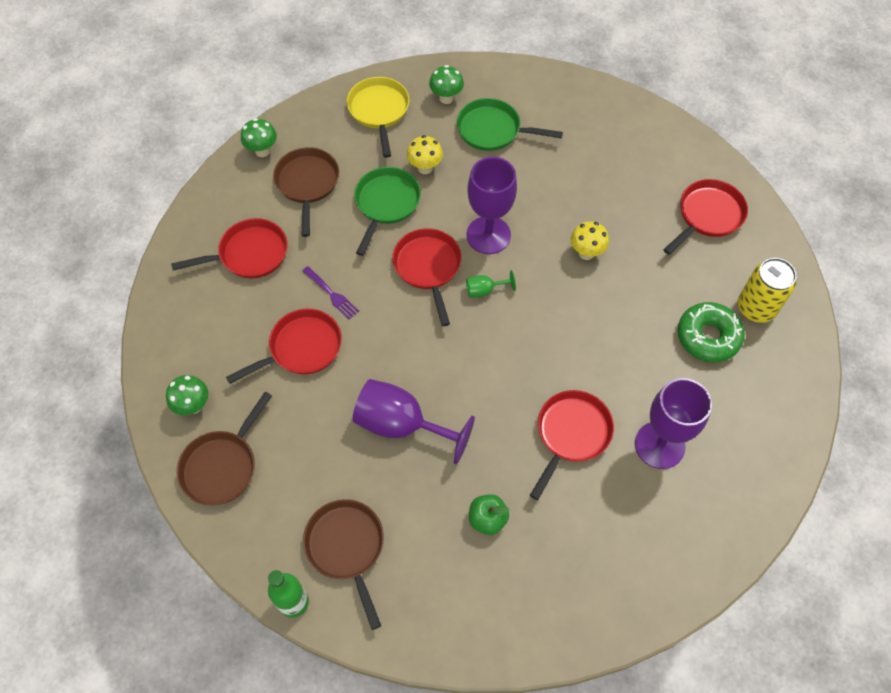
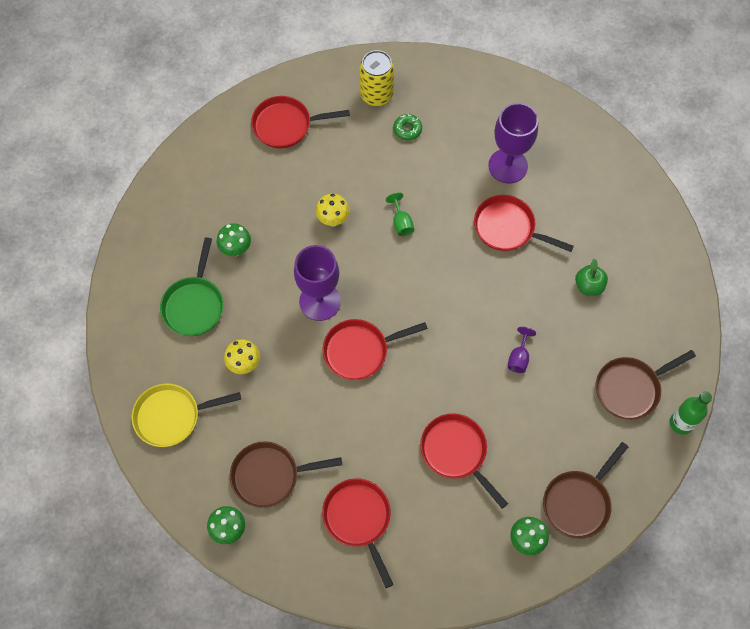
camera: 95 degrees left, 5 degrees up
brown pan [176,392,272,505] -> brown pan turned 105 degrees clockwise [543,442,628,539]
purple fork [302,266,359,319] -> none
purple goblet [353,379,475,464] -> purple goblet [508,327,536,373], size x0.46
green pan [354,167,421,256] -> none
green mushroom [429,65,464,104] -> green mushroom moved to [217,223,251,256]
green goblet [466,270,516,298] -> green goblet moved to [386,192,414,236]
red pan [663,179,748,255] -> red pan turned 45 degrees counterclockwise [251,96,350,148]
green donut [678,302,745,362] -> green donut [393,114,422,141], size x0.54

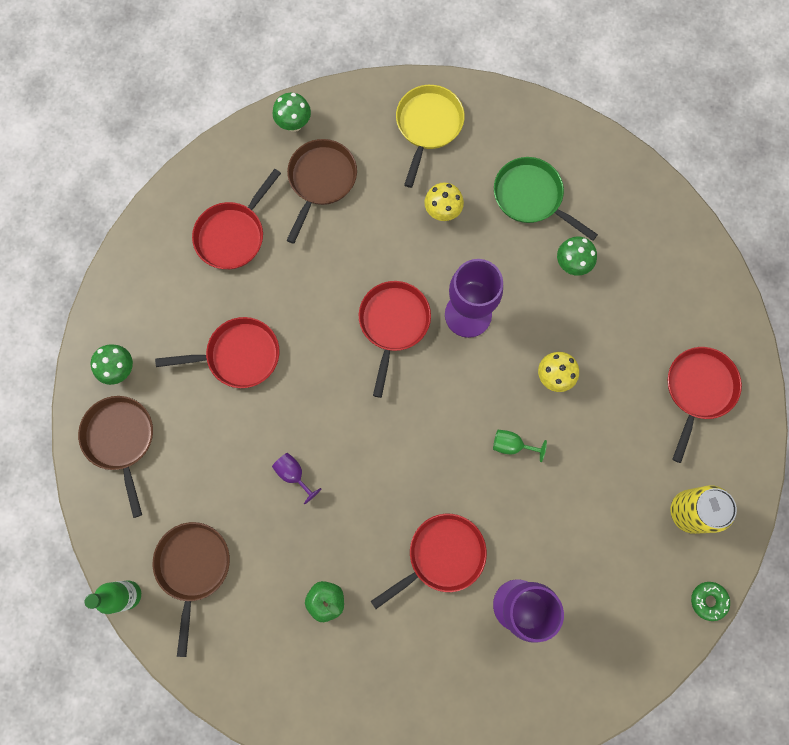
camera: 120 degrees right, 10 degrees up
red pan [322,478,394,588] -> red pan turned 120 degrees clockwise [192,169,281,269]
green donut [393,114,422,141] -> green donut moved to [691,582,730,621]

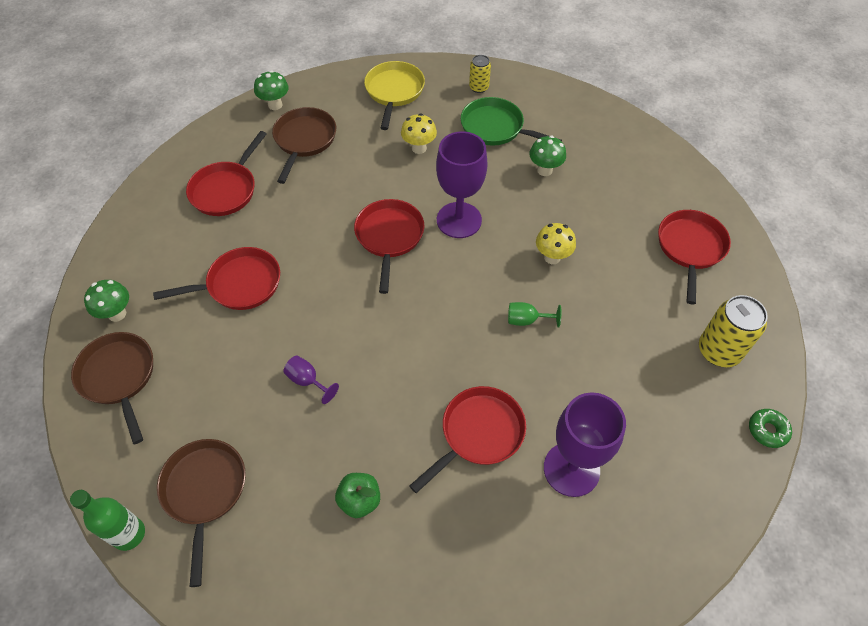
camera: 10 degrees left, 20 degrees down
none -> yellow can [469,55,491,93]

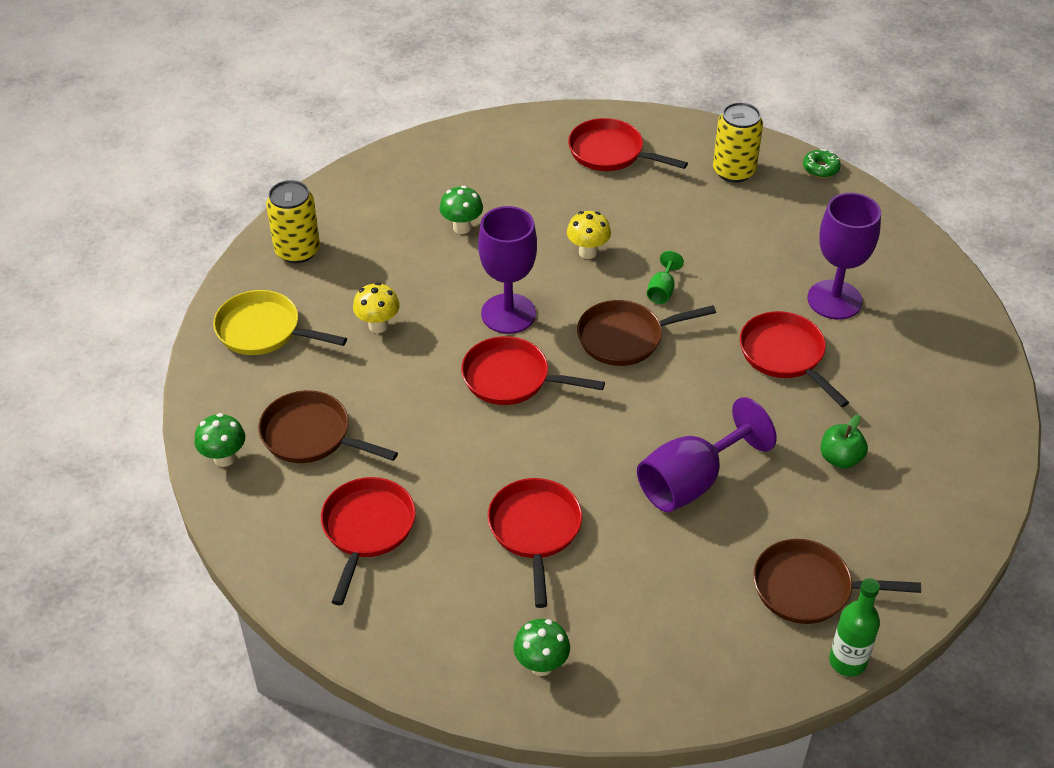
camera: 75 degrees left, 10 degrees down
brown pan [71,332,153,444] -> brown pan moved to [577,300,716,366]
red pan [186,131,267,216] -> red pan turned 120 degrees counterclockwise [321,477,416,605]
purple goblet [283,356,339,404] -> purple goblet [637,397,777,512], size x2.20
green pan [461,97,562,146] -> none
yellow can [469,55,491,93] -> yellow can [266,180,320,263], size x1.72

